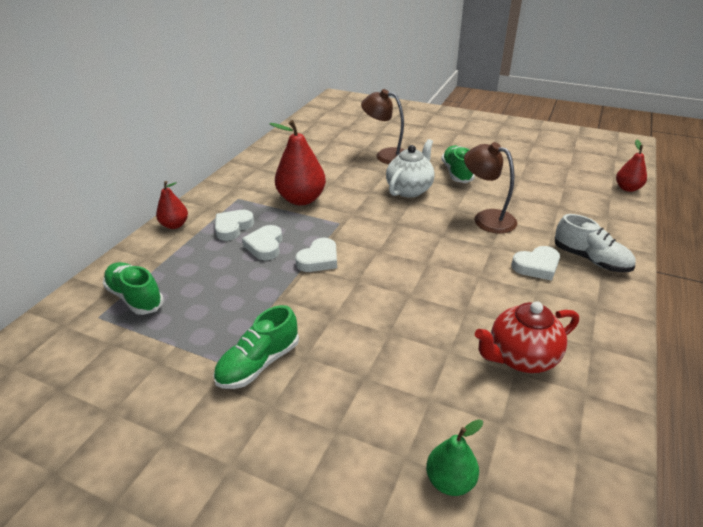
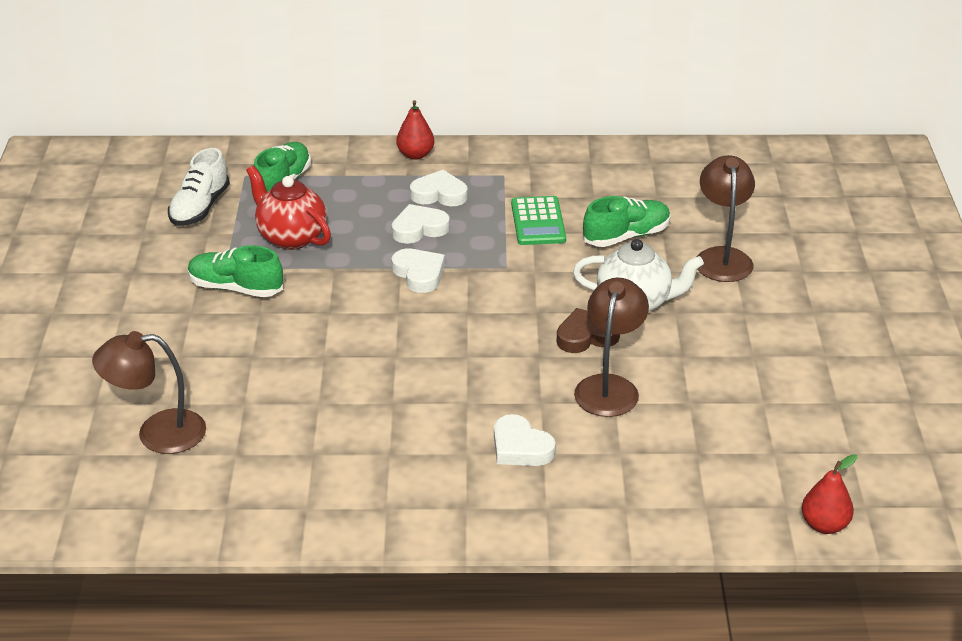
camera: 65 degrees right, 0 degrees up
red pear [270,120,326,205] -> green calculator [511,196,566,245]
white heart [295,238,337,272] -> white heart turned 135 degrees counterclockwise [391,248,445,293]
green pear [426,419,483,496] -> brown lamp [92,331,206,454]
green shoe [441,146,475,183] -> green shoe moved to [583,196,671,247]
red teapot [475,301,579,373] -> red teapot moved to [246,165,331,250]
white shoe [555,214,636,272] -> white shoe moved to [168,148,230,226]
none -> brown heart [557,308,620,353]

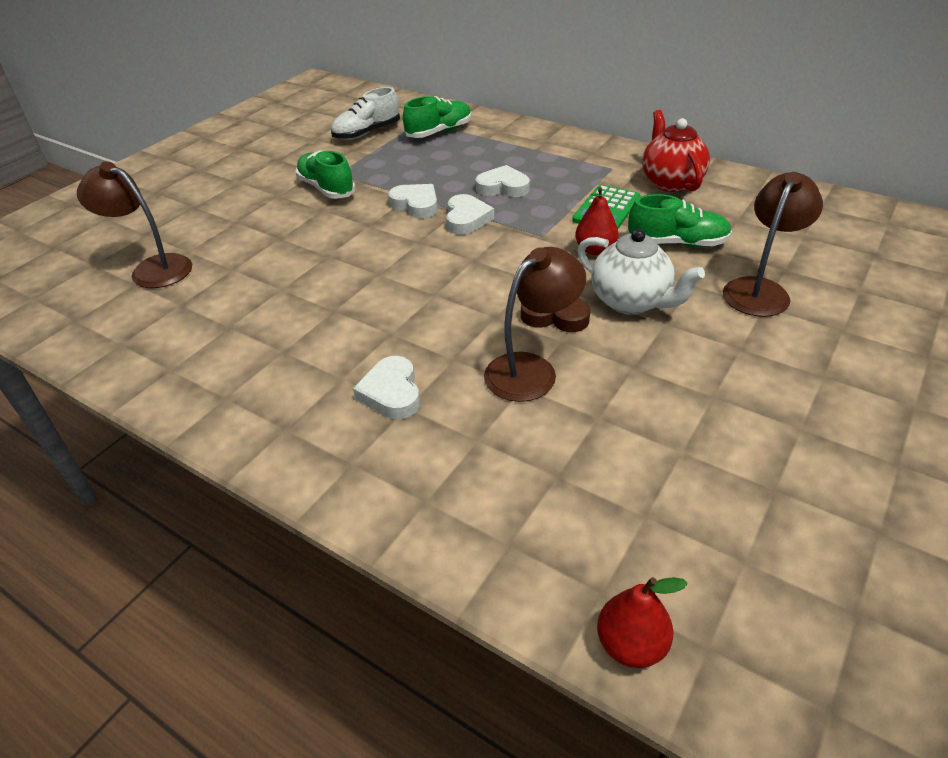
camera: 35 degrees right, 5 degrees up
red teapot [246,165,331,250] -> red teapot moved to [642,110,710,192]
red pear [396,100,435,160] -> red pear moved to [575,187,618,256]
white heart [410,170,468,206] -> white heart moved to [388,184,438,218]

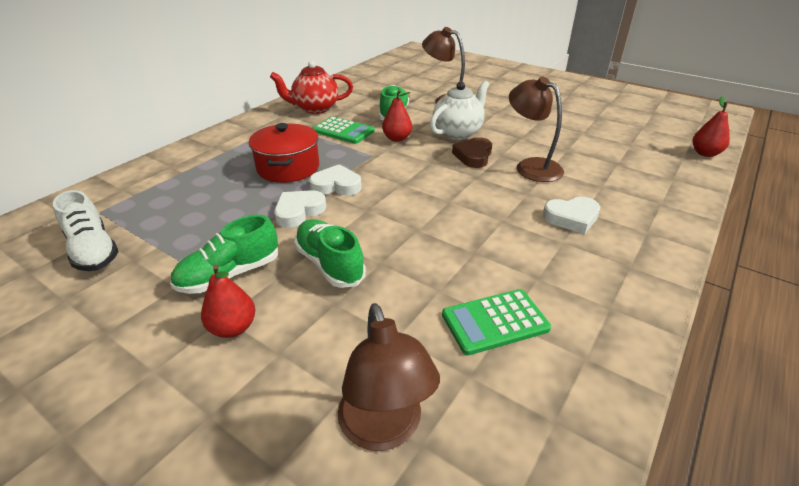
camera: 90 degrees left, 5 degrees down
brown lamp [77,162,192,288] -> brown lamp turned 45 degrees counterclockwise [338,303,440,451]
green shoe [403,96,472,138] -> green shoe moved to [294,219,366,288]
white heart [476,165,530,197] -> red pot [249,123,319,183]
none -> red pear [201,265,255,338]
none -> green calculator [442,289,551,355]

